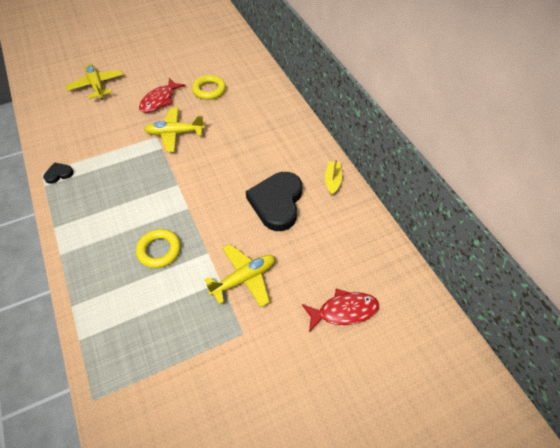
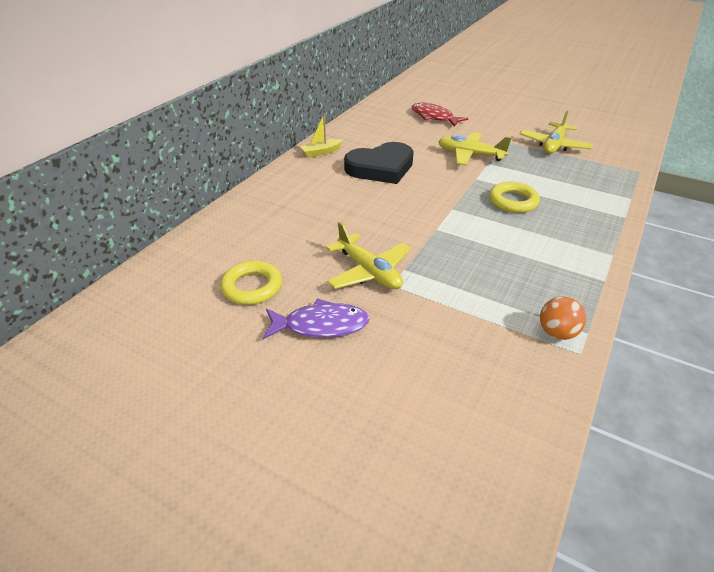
camera: 125 degrees left, 15 degrees down
black heart [43,162,74,184] -> orange ball [540,296,586,340]
yellow plane [65,64,123,100] -> yellow plane moved to [520,110,593,154]
red fish [139,78,186,113] -> purple fish [263,298,370,339]

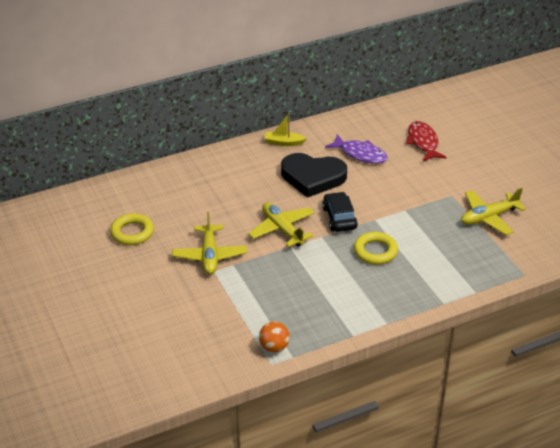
camera: 35 degrees right, 0 degrees up
purple fish [263,298,370,339] -> purple fish moved to [325,134,388,164]
yellow plane [438,132,511,165] -> yellow plane moved to [248,202,315,247]
none -> black car [322,192,358,232]

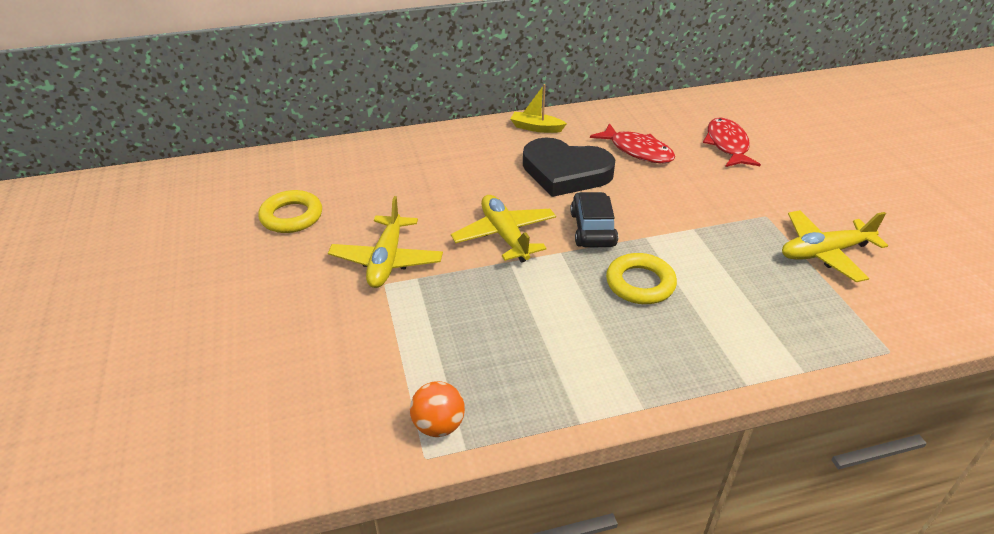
camera: 10 degrees right, 0 degrees up
purple fish [325,134,388,164] -> red fish [590,123,675,163]

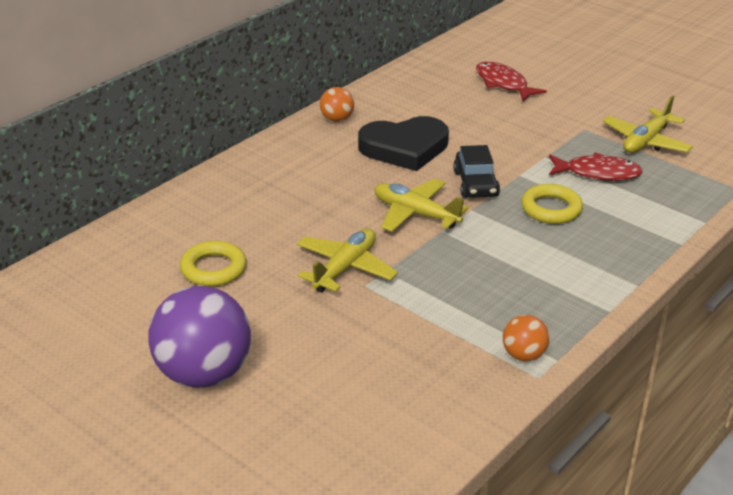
camera: 35 degrees left, 5 degrees down
yellow plane [328,196,443,288] -> yellow plane turned 120 degrees counterclockwise [296,229,398,293]
yellow boat [510,84,567,133] -> orange ball [320,87,354,122]
black car [570,192,618,248] -> black car turned 150 degrees counterclockwise [453,145,500,198]
red fish [590,123,675,163] -> red fish moved to [549,152,643,181]
none -> purple ball [148,286,251,388]

